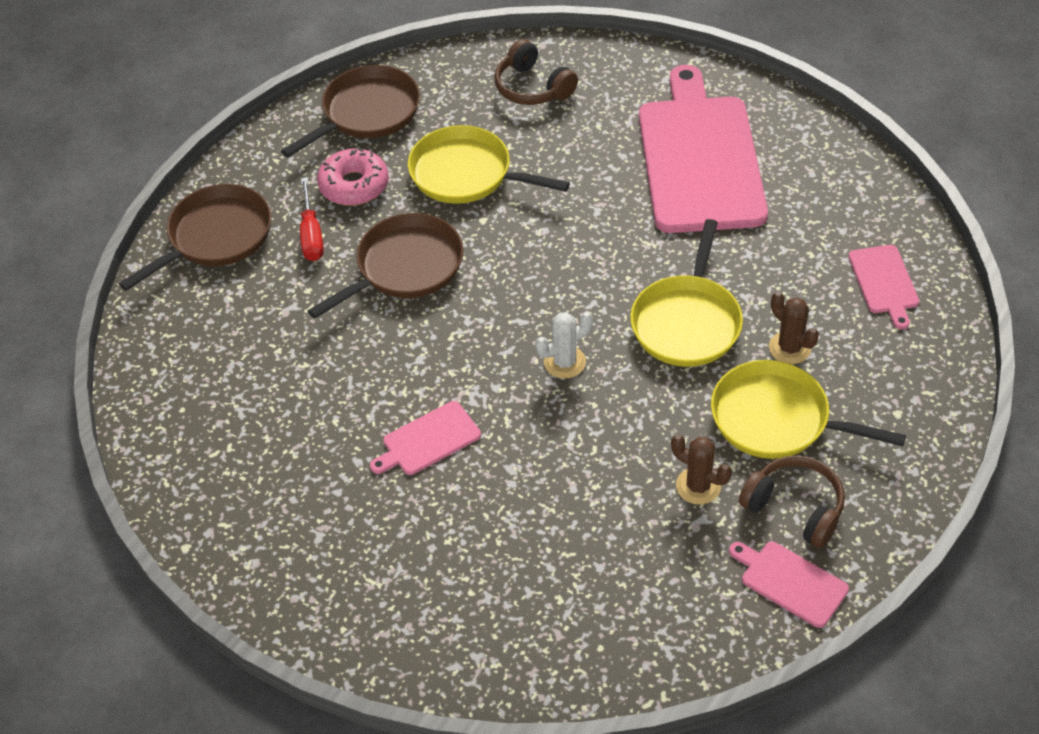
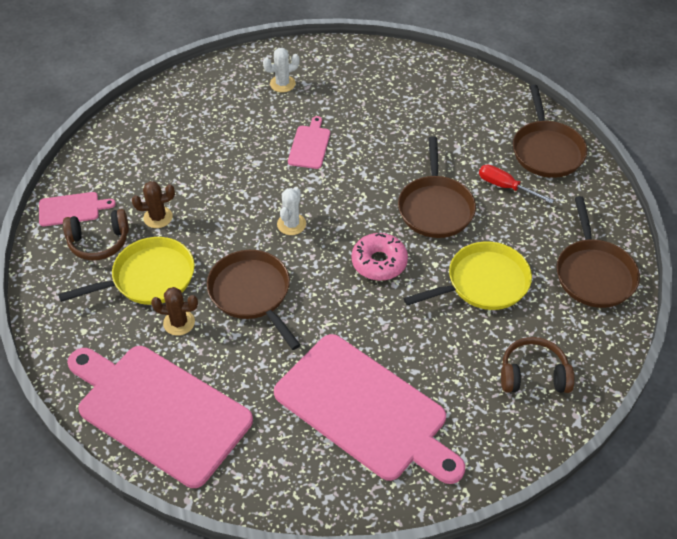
camera: 130 degrees right, 0 degrees up
pink donut [317,148,389,206] -> pink donut moved to [352,233,408,281]
yellow pan [630,219,743,367] -> brown pan [207,250,301,350]
pink cutting board [848,245,919,329] -> pink cutting board [67,346,253,488], size x2.32
none -> white cactus [263,48,300,92]

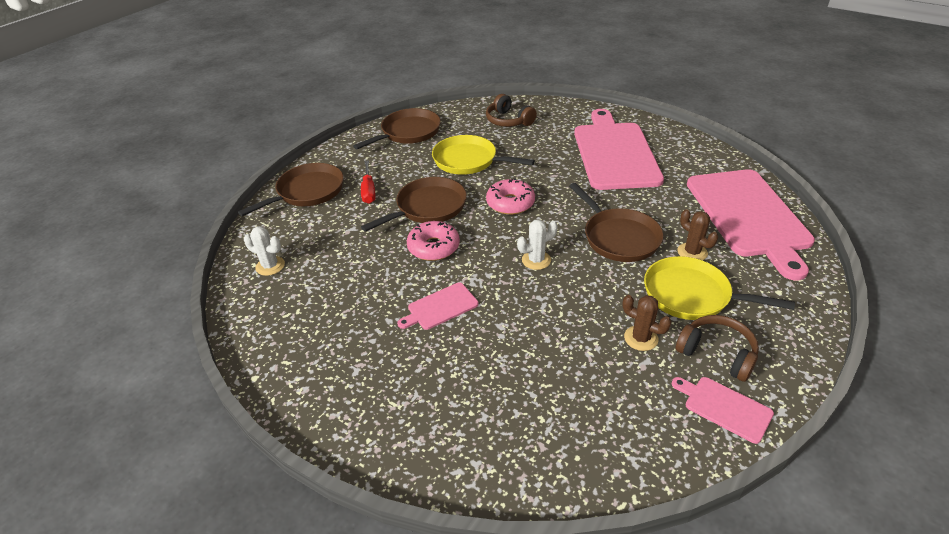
camera: 130 degrees left, 10 degrees down
brown pan [207,250,301,350] -> brown pan turned 45 degrees counterclockwise [569,183,664,262]
white cactus [263,48,300,92] -> white cactus moved to [244,226,285,276]
none -> pink donut [407,221,460,261]

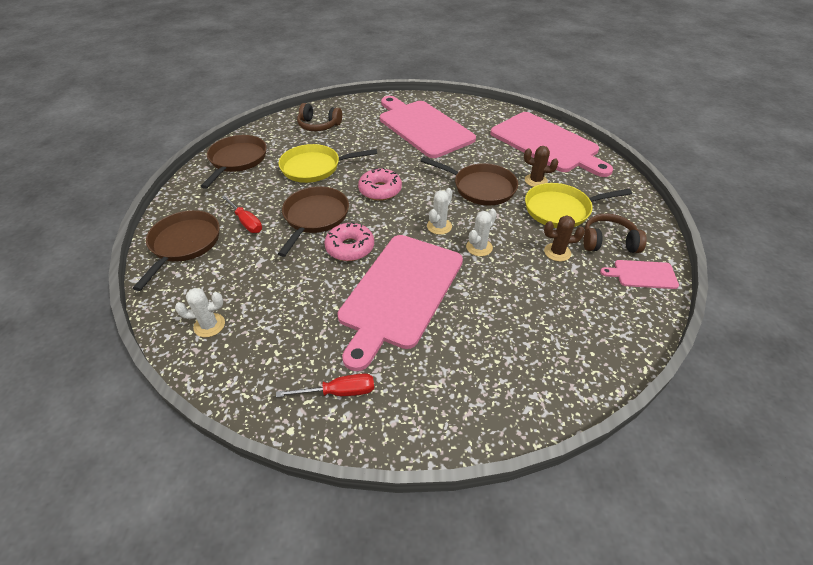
camera: 35 degrees left, 5 degrees up
pink cutting board [397,283,478,330] -> pink cutting board [338,235,463,371], size x2.32
none -> red screwdriver [276,373,374,397]
none -> white cactus [466,209,497,256]

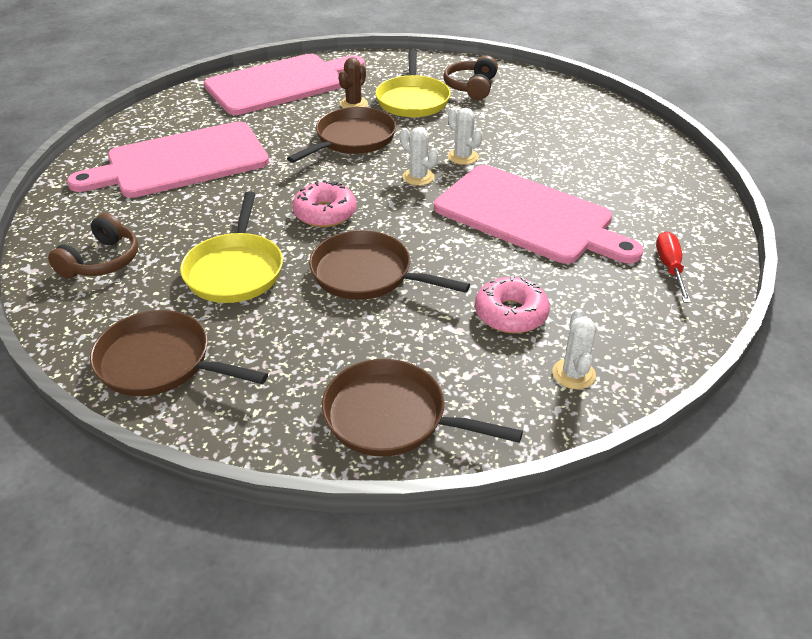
camera: 80 degrees left, 5 degrees down
red screwdriver [222,195,262,233] -> none
pink donut [324,222,374,261] -> pink donut moved to [475,275,550,333]
brown cactus [544,215,585,262] -> none
pink cutting board [600,260,679,289] -> none

